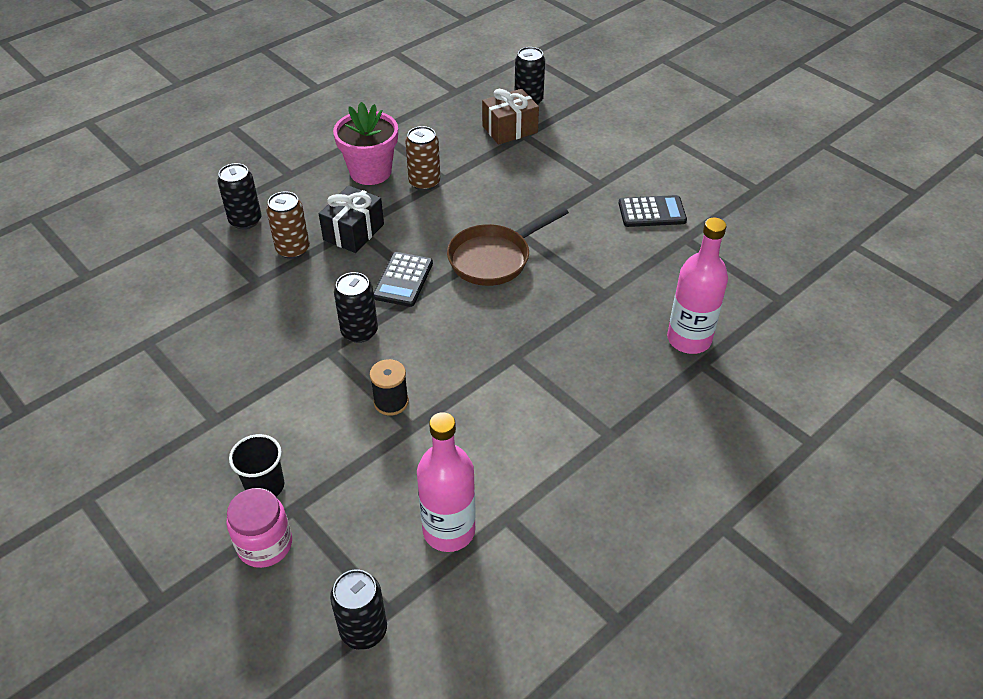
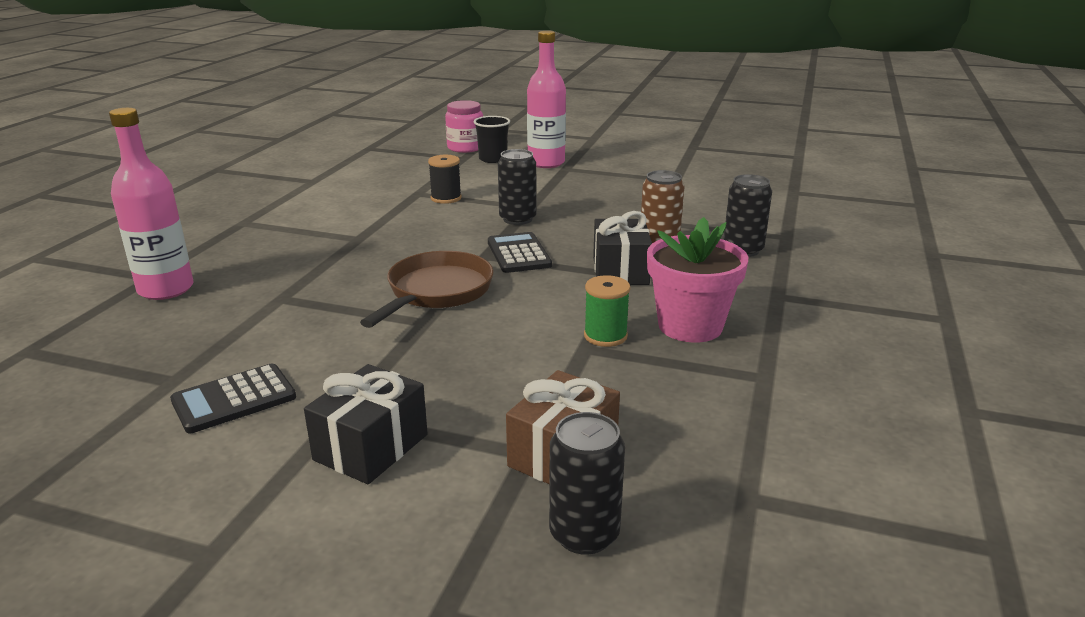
camera: 150 degrees right, 20 degrees down
black can [330,569,387,650] -> none
brown can [405,126,441,191] -> green spool [584,275,630,347]
pink bottle [417,412,476,552] -> pink bottle moved to [527,31,566,168]
none -> black gift [304,364,428,484]

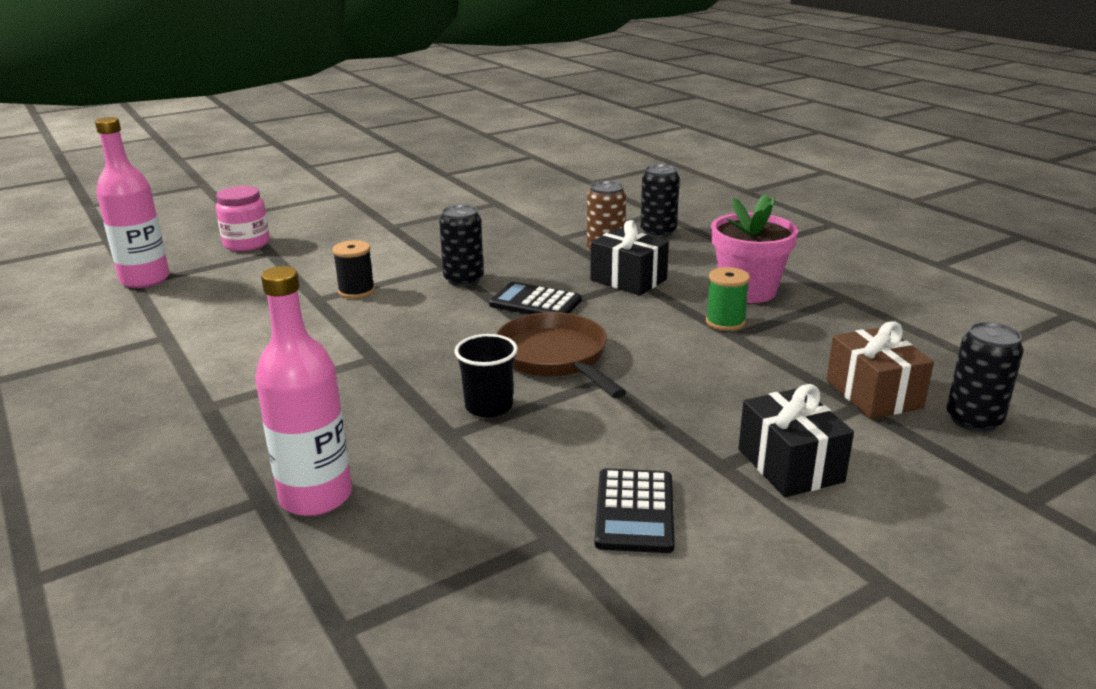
camera: 50 degrees left, 0 degrees up
black cup [474,116,510,163] -> black cup moved to [455,334,518,417]
pink bottle [527,31,566,168] -> pink bottle moved to [95,117,170,288]

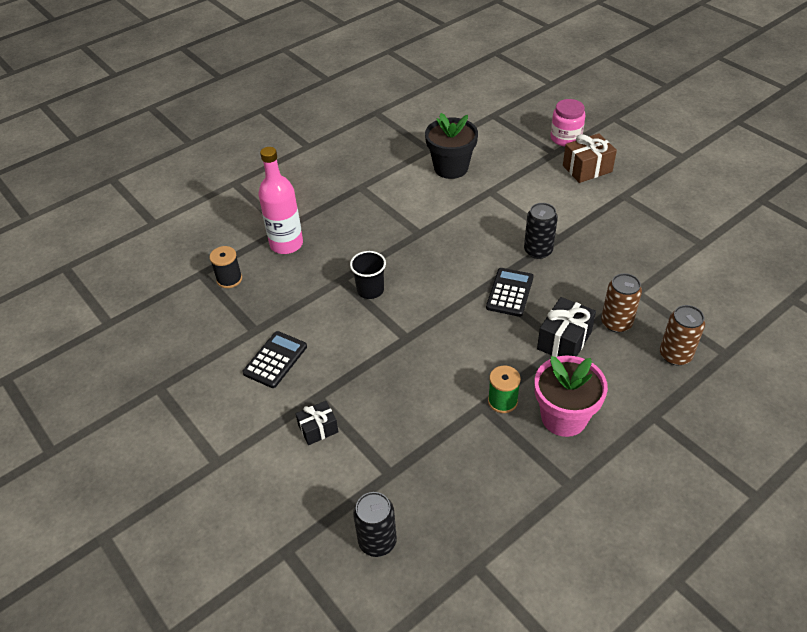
camera: 85 degrees right, 20 degrees up
pink bottle [95,117,170,288] -> none
black spool [332,240,375,299] -> black spool moved to [210,246,242,288]
brown pan [496,312,626,398] -> none
black calculator [595,468,675,553] -> black calculator turned 120 degrees clockwise [243,331,307,388]
black can [640,164,680,238] -> brown can [660,305,705,365]
black gift [739,384,854,497] -> black gift [296,401,338,445], size x0.64
brown gift [826,321,934,419] -> brown gift moved to [563,133,617,183]
none -> black flower pot [425,113,478,179]

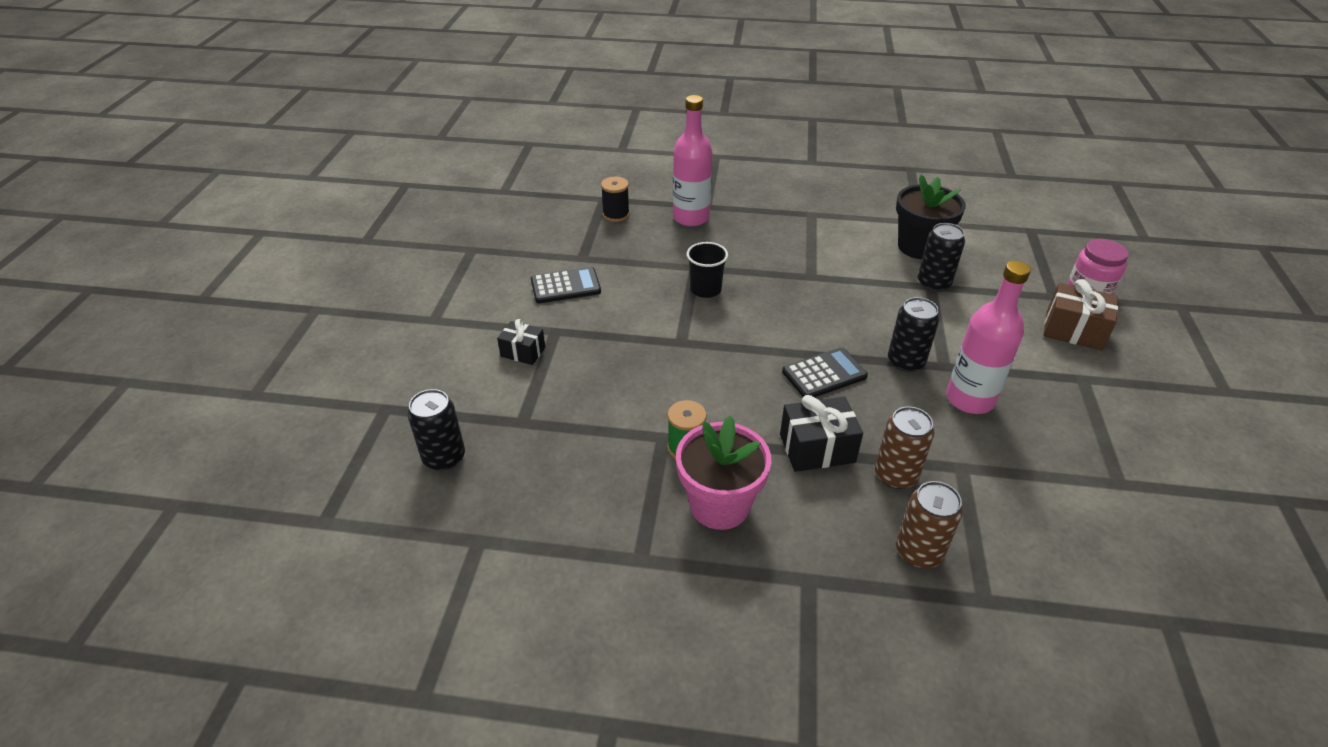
camera: 45 degrees right, 5 degrees down
none -> black can [917,223,965,292]
none -> pink bottle [946,261,1031,414]

